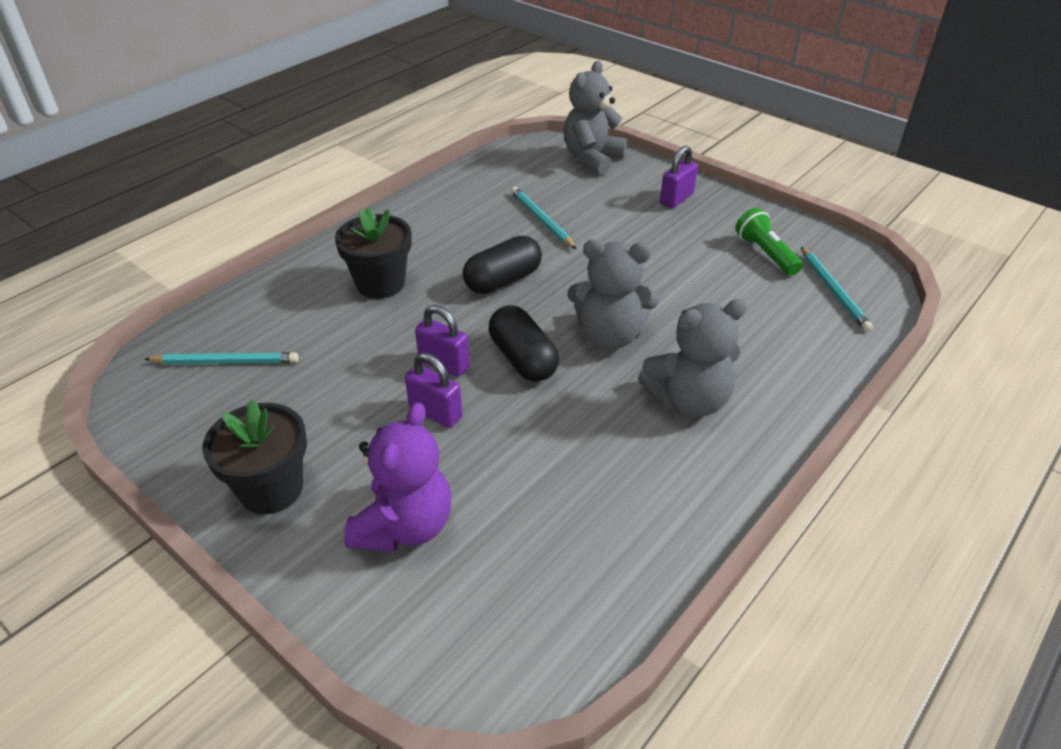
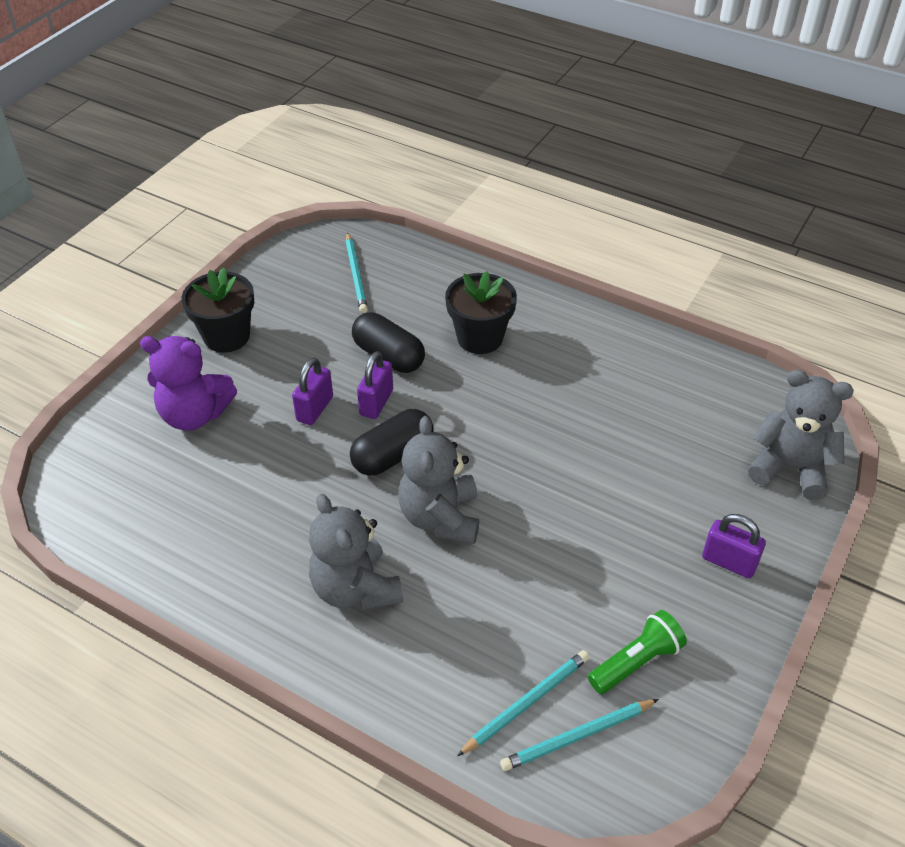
camera: 80 degrees right, 5 degrees up
black capsule [463,236,542,294] -> black capsule moved to [352,312,425,373]
turquoise pencil [511,187,576,249] -> turquoise pencil moved to [457,650,589,756]

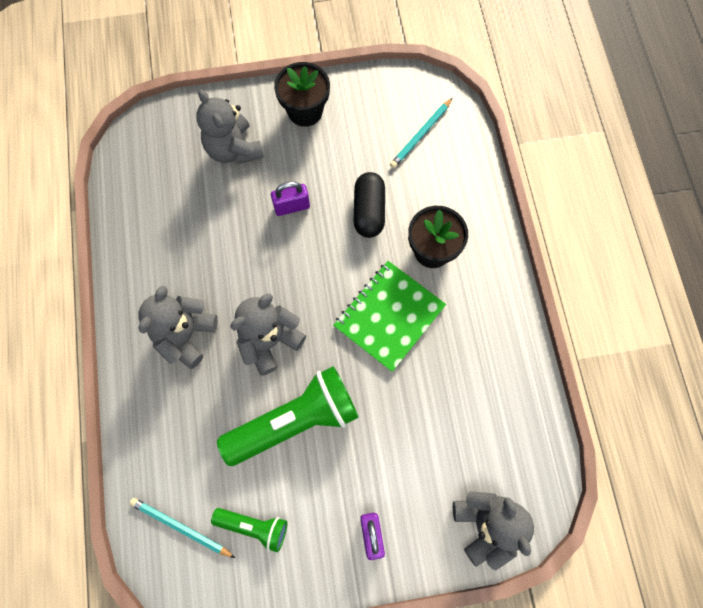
camera: 50 degrees right, 25 degrees up
purple teddy bear [140,336,237,431] -> grey teddy bear [196,90,264,164]
black capsule [350,409,434,475] -> none
purple padlock [357,351,393,419] -> none
turquoise pencil [457,650,589,756] -> none
none -> green flashlight [217,366,359,466]
none -> green notebook [333,261,446,372]

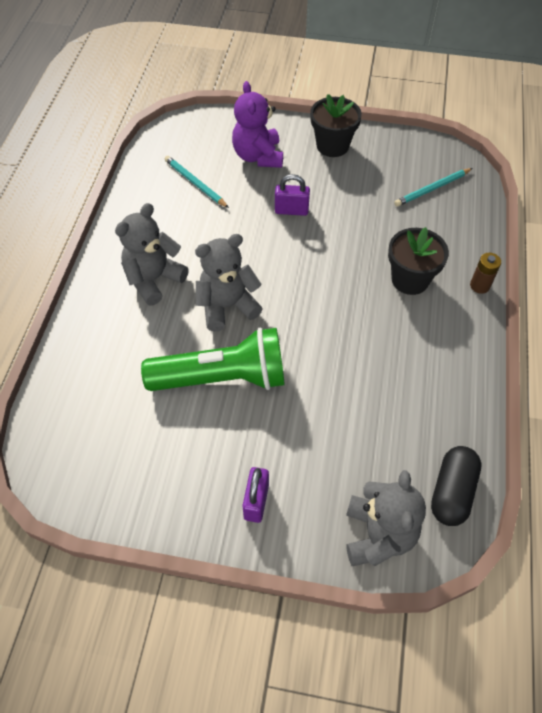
camera: 20 degrees right, 15 degrees down
turquoise pencil [129,498,235,558] -> turquoise pencil moved to [164,156,229,208]
grey teddy bear [196,90,264,164] -> purple teddy bear [232,81,283,168]
green flashlight [211,508,287,552] -> none
green notebook [333,261,446,372] -> none
black capsule [353,172,385,238] -> black capsule moved to [431,446,482,526]
none -> brown battery [470,253,501,294]

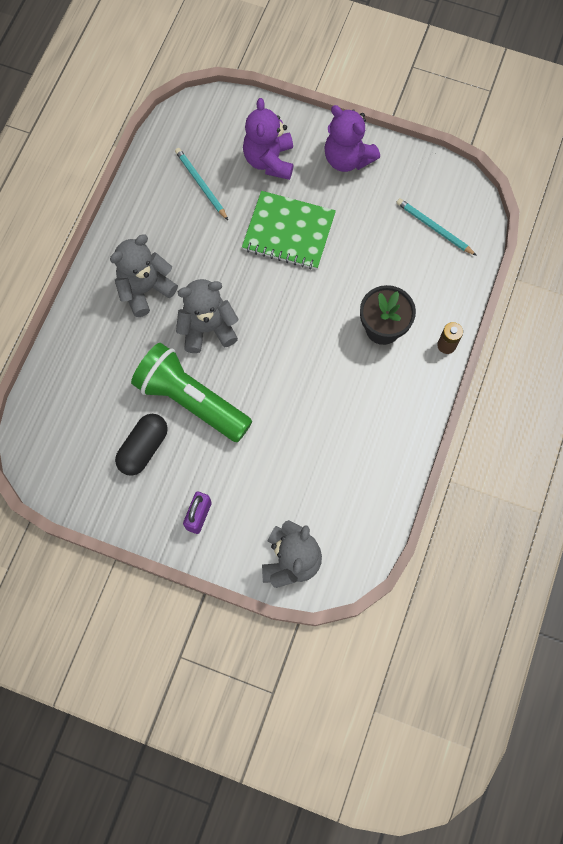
camera: 10 degrees right, 15 degrees up
green flashlight [141,327,285,391] -> green flashlight turned 150 degrees counterclockwise [131,343,252,442]
purple padlock [275,174,310,216] -> green notebook [242,191,336,270]
black flower pot [310,94,362,157] -> purple teddy bear [324,105,380,172]
turquoise pencil [394,168,473,207] -> turquoise pencil turned 60 degrees clockwise [396,198,477,256]
black capsule [431,446,482,526] -> black capsule moved to [115,414,168,476]

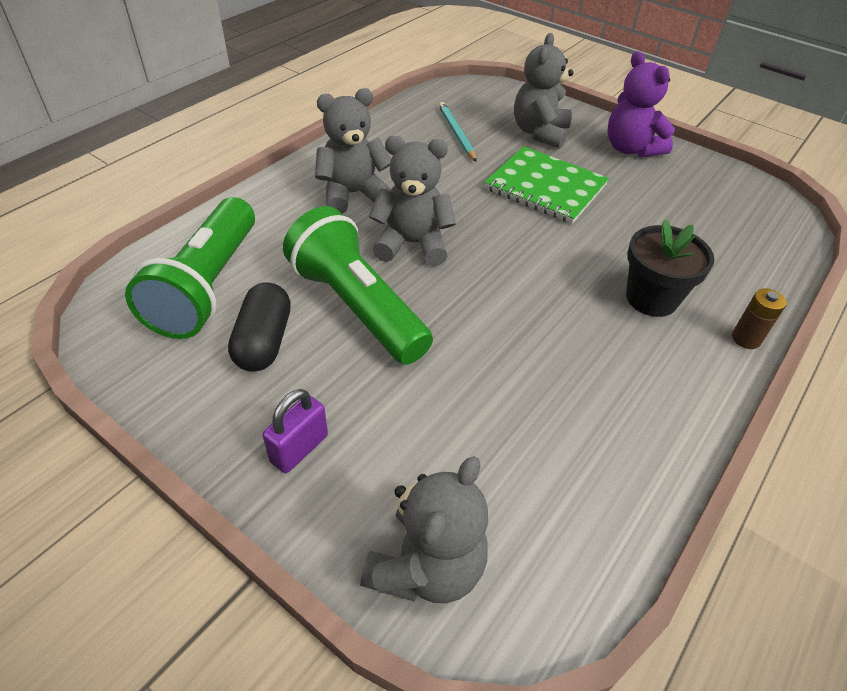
camera: 15 degrees right, 25 degrees down
black capsule [115,414,168,476] -> black capsule turned 45 degrees counterclockwise [228,282,291,372]
purple teddy bear [243,98,293,180] -> grey teddy bear [514,33,573,148]
turquoise pencil [396,198,477,256] -> none
none -> green flashlight [125,197,255,339]

